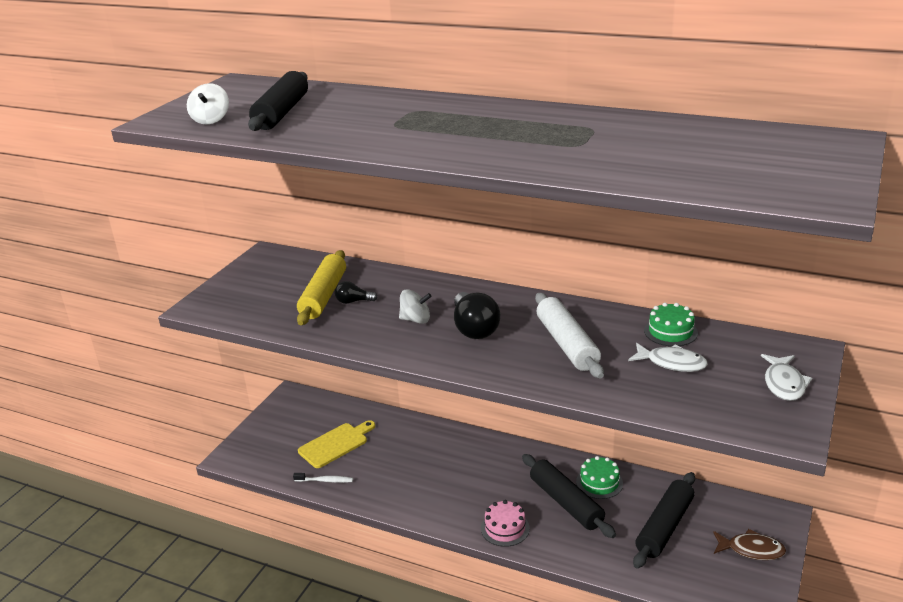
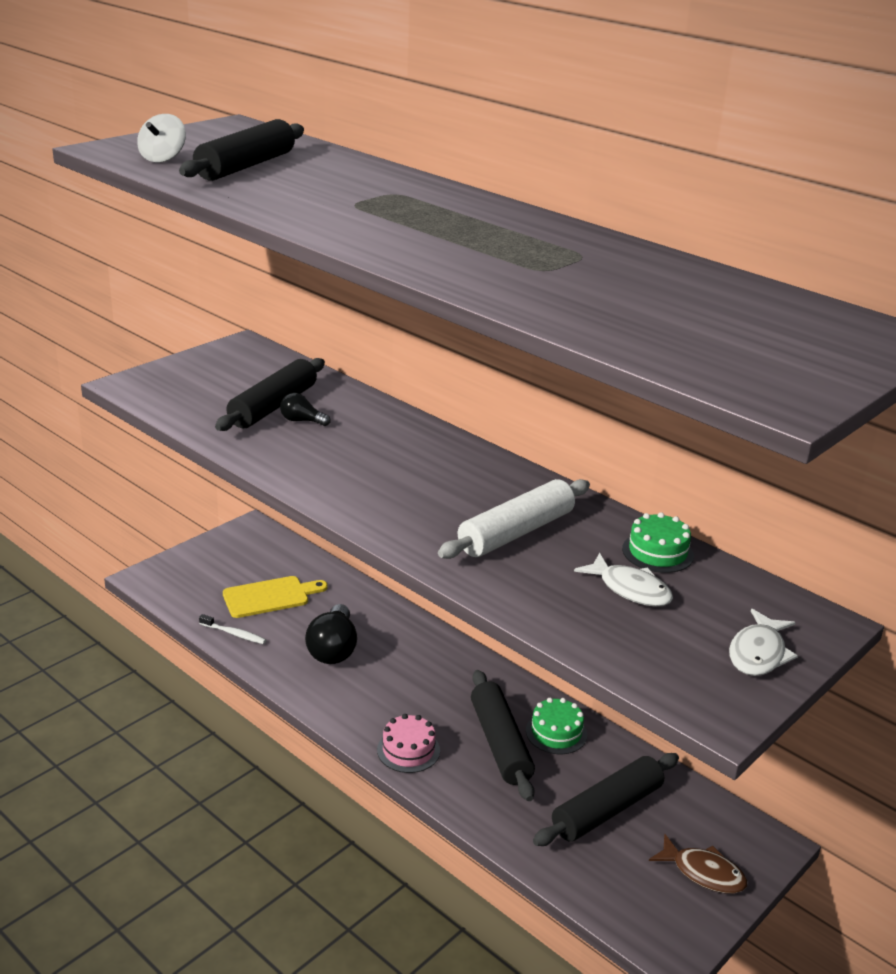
camera: 15 degrees right, 0 degrees up
yellow rolling pin [297,250,346,325] -> black rolling pin [215,358,325,431]
white spinning top [399,289,432,324] -> none
black light bulb [454,292,500,339] -> black light bulb moved to [305,604,357,664]
white rolling pin [535,293,604,378] -> white rolling pin turned 45 degrees clockwise [438,479,590,559]

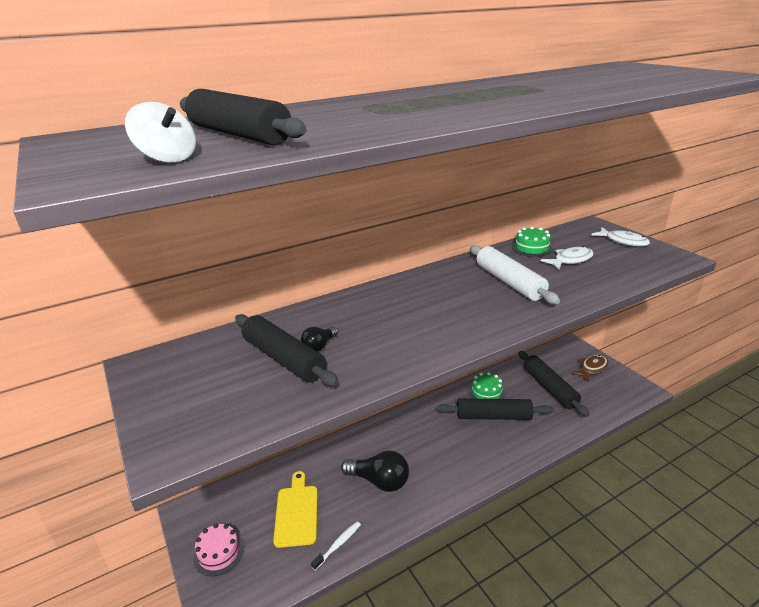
camera: 70 degrees left, 0 degrees up
pink cake [377,714,440,773] -> pink cake moved to [194,524,244,576]

